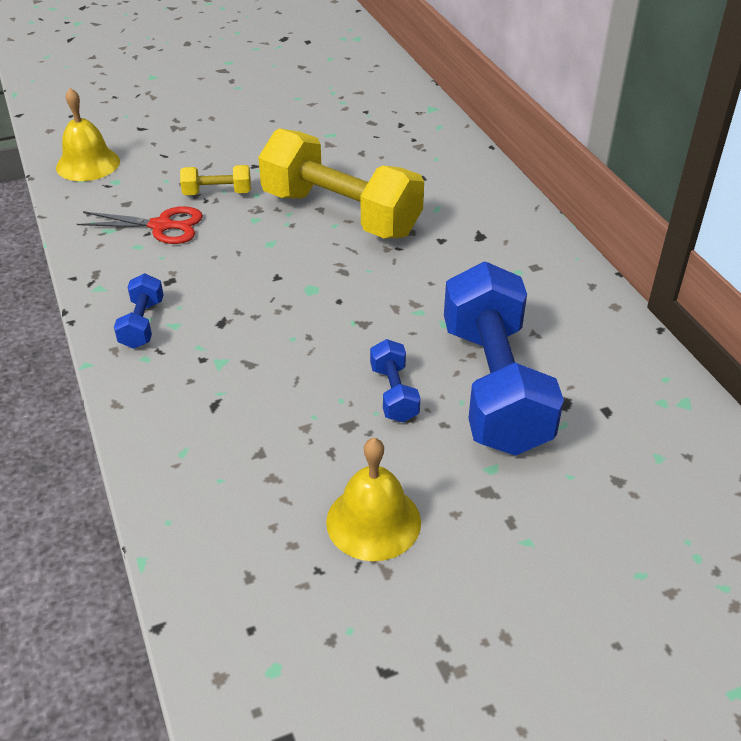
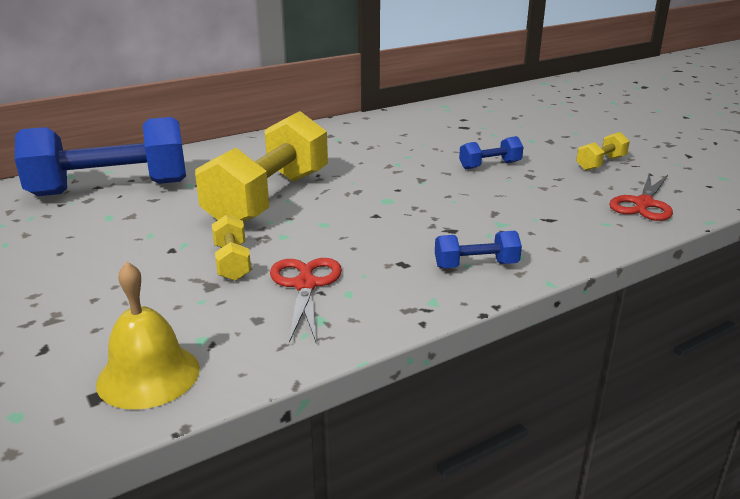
camera: 100 degrees left, 15 degrees down
yellow bell [326,438,421,561] -> yellow dumbbell [576,132,630,171]
blue dumbbell [444,262,564,456] -> blue dumbbell moved to [15,117,186,196]
none -> red scissors [609,173,673,221]

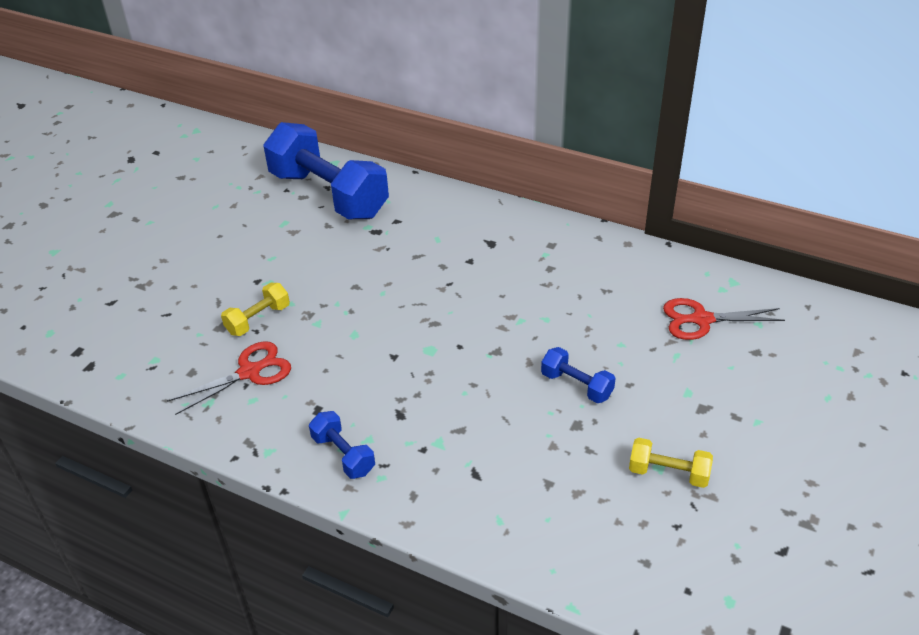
camera: 60 degrees right, 15 degrees up
yellow bell [96,262,200,410] -> none
yellow dumbbell [195,111,328,222] -> none
red scissors [609,173,673,221] -> red scissors moved to [663,298,785,340]

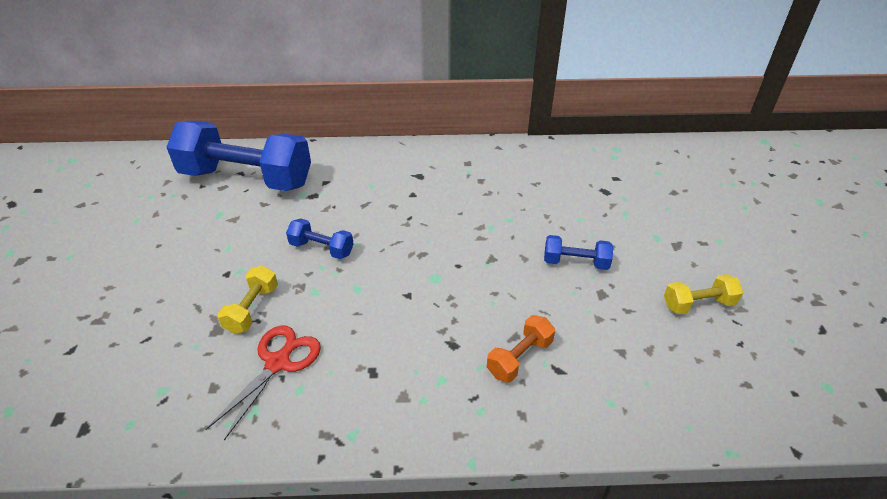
camera: 30 degrees left, 0 degrees up
blue dumbbell [309,411,375,479] -> blue dumbbell moved to [286,218,354,259]
red scissors [663,298,785,340] -> none
none -> orange dumbbell [487,315,555,382]

